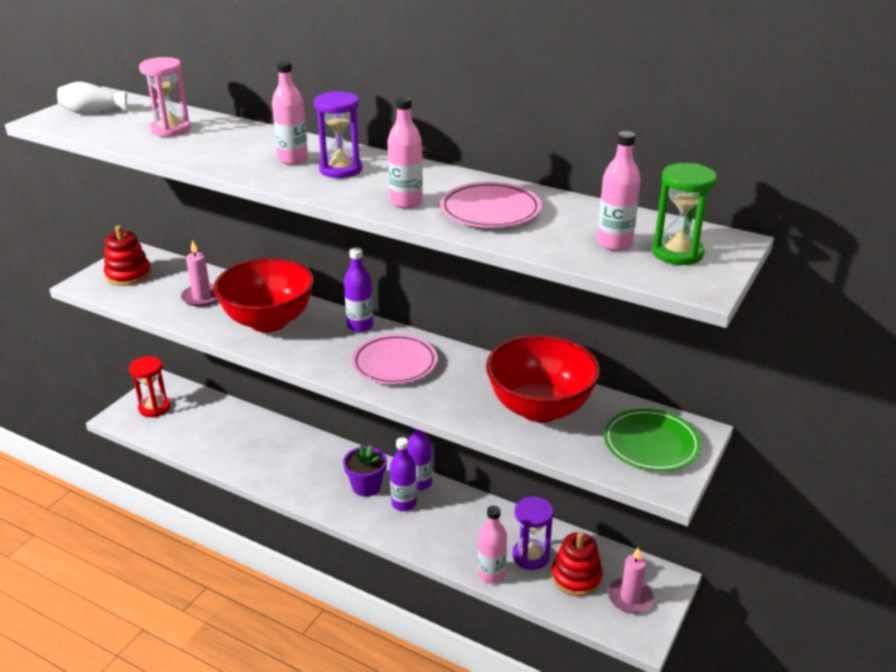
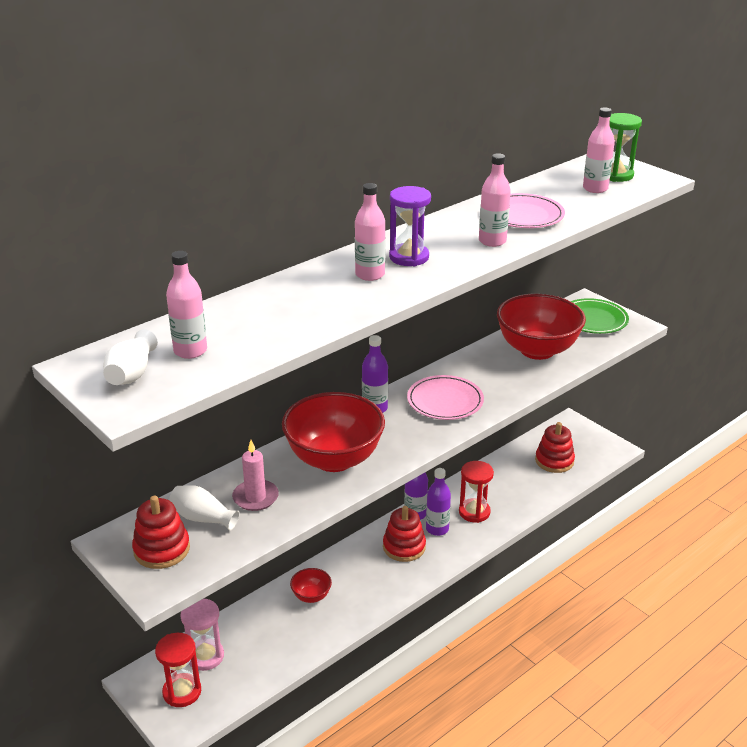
camera: 70 degrees left, 0 degrees up
pink hourglass [139,57,191,137] -> pink hourglass moved to [181,599,224,671]
purple flower pot [343,445,387,497] -> red stacking toy [383,506,426,562]
pink bottle [478,506,507,584] -> pink bottle moved to [166,251,207,359]
purple hourglass [512,496,554,570] -> none
pink candle [608,548,654,613] -> none
none -> white vase [169,485,240,531]
none -> red bowl [290,568,332,603]
none -> red hourglass [459,461,494,523]

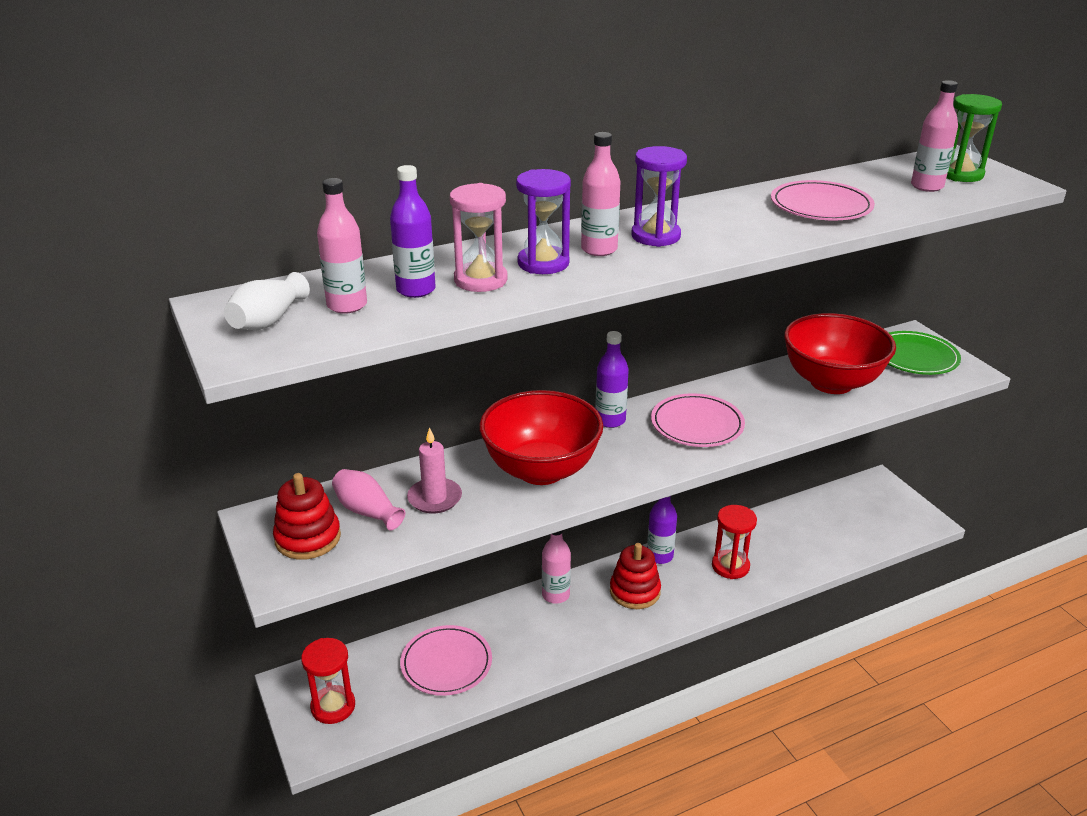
camera: 15 degrees right, 0 degrees up
white vase [169,485,240,531] -> pink vase [332,469,405,531]
pink hourglass [181,599,224,671] -> pink hourglass moved to [450,183,508,292]
red bowl [290,568,332,603] -> none
purple bottle [426,468,451,536] -> purple bottle moved to [390,165,436,298]
pink bottle [479,153,511,247] -> pink bottle moved to [542,530,571,604]
red stacking toy [535,422,575,473] -> none
none -> pink plate [400,625,492,696]
none -> purple hourglass [516,169,571,274]

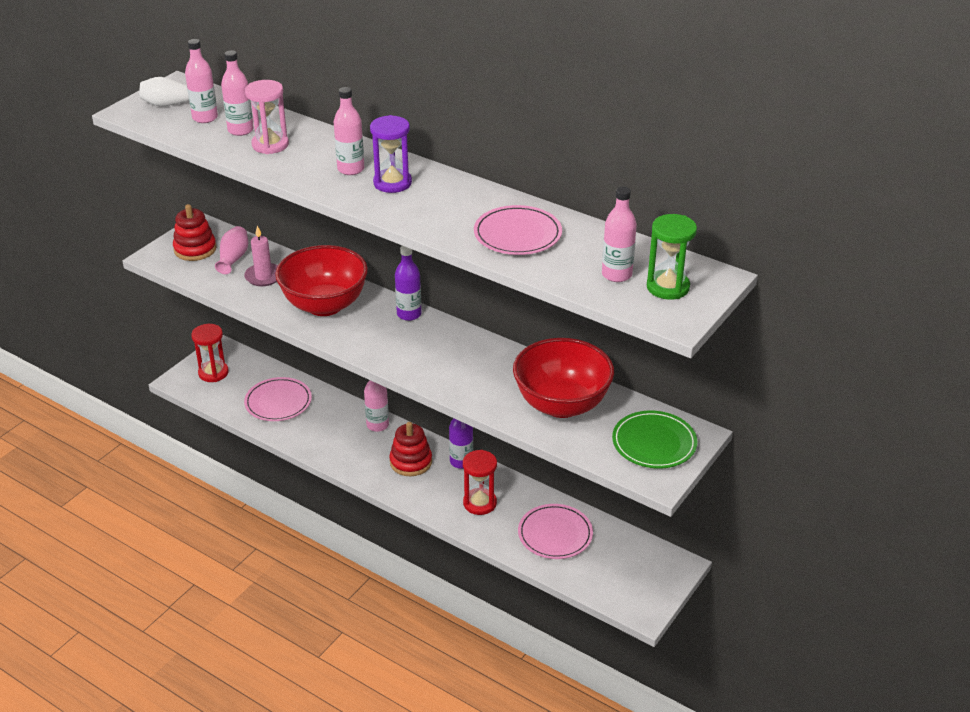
camera: 60 degrees right, 5 degrees up
purple bottle [390,165,436,298] -> pink bottle [221,50,254,136]
purple hourglass [516,169,571,274] -> none
pink plate [651,393,745,447] -> pink plate moved to [518,504,593,559]

